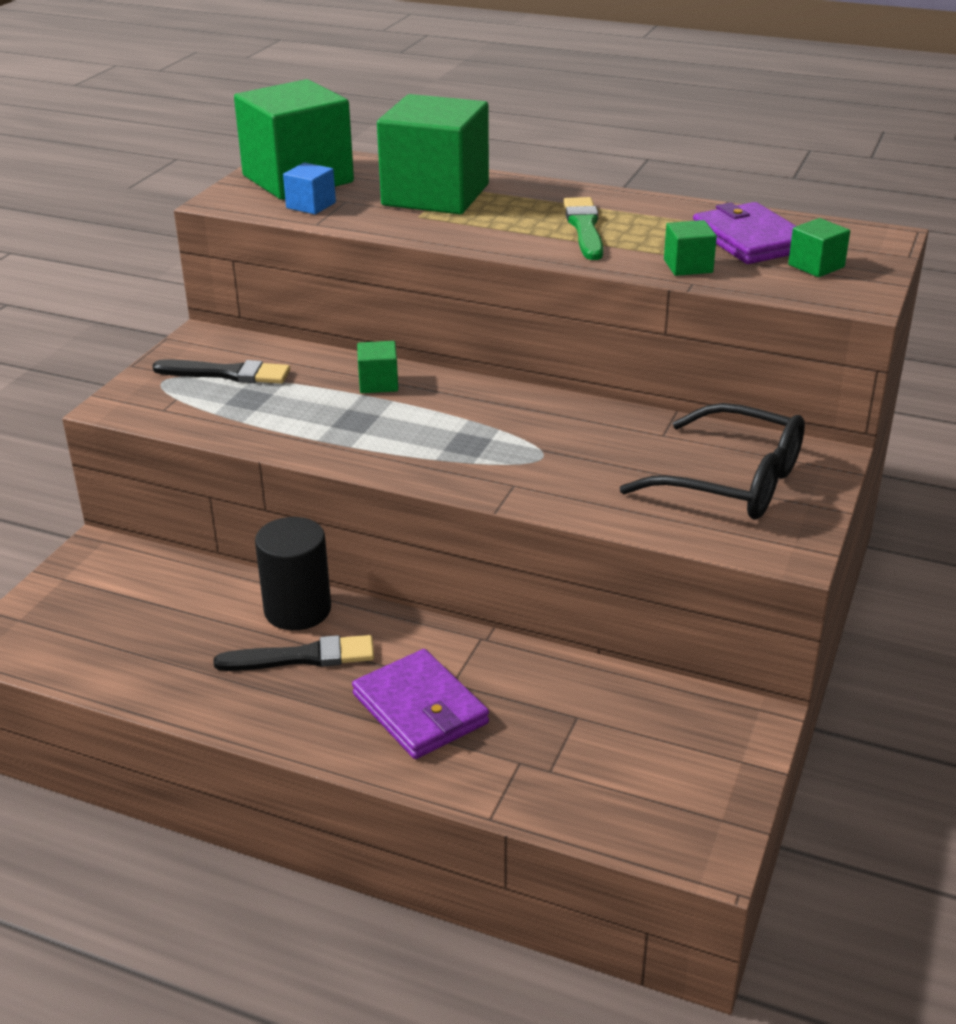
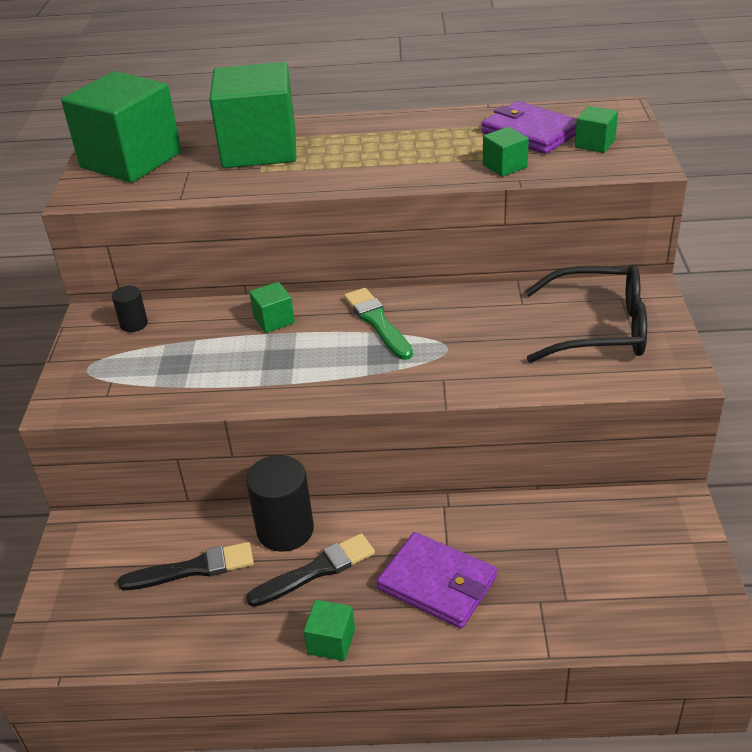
camera: 20 degrees left, 5 degrees up
black brush [152,359,290,384] -> black brush moved to [118,542,254,590]
blue cube [283,162,336,214] -> none
green brush [563,197,603,260] -> green brush moved to [344,288,413,360]
none -> black cylinder [112,286,148,332]
none -> green cube [304,600,355,661]

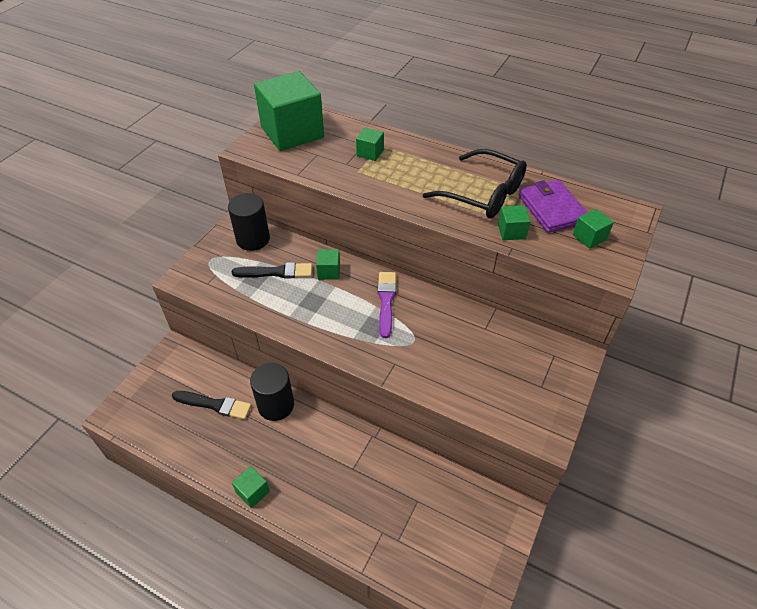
camera: 25 degrees right, 10 degrees up
black cylinder [112,286,148,332] -> black cylinder [228,193,270,251], size x1.90
green cube [209,62,296,168] -> green cube [356,127,384,161], size x0.42
black brush [246,533,375,607] -> black brush moved to [232,262,312,278]
green brush [344,288,413,360] -> purple brush [378,272,396,338]
purple wallet [377,532,497,628] -> none
black glasses [525,264,647,363] -> black glasses moved to [423,149,527,219]

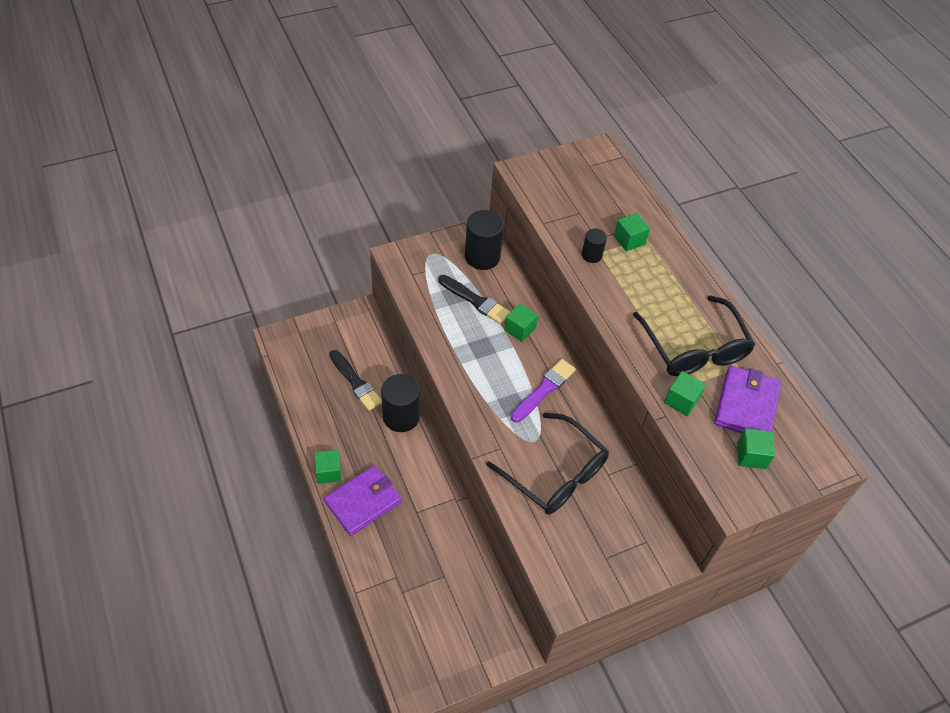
camera: 35 degrees right, 5 degrees up
green cube [254,71,324,151] -> none
none -> purple wallet [324,465,402,536]
none -> black glasses [486,413,609,515]
none -> black cylinder [582,229,607,263]

